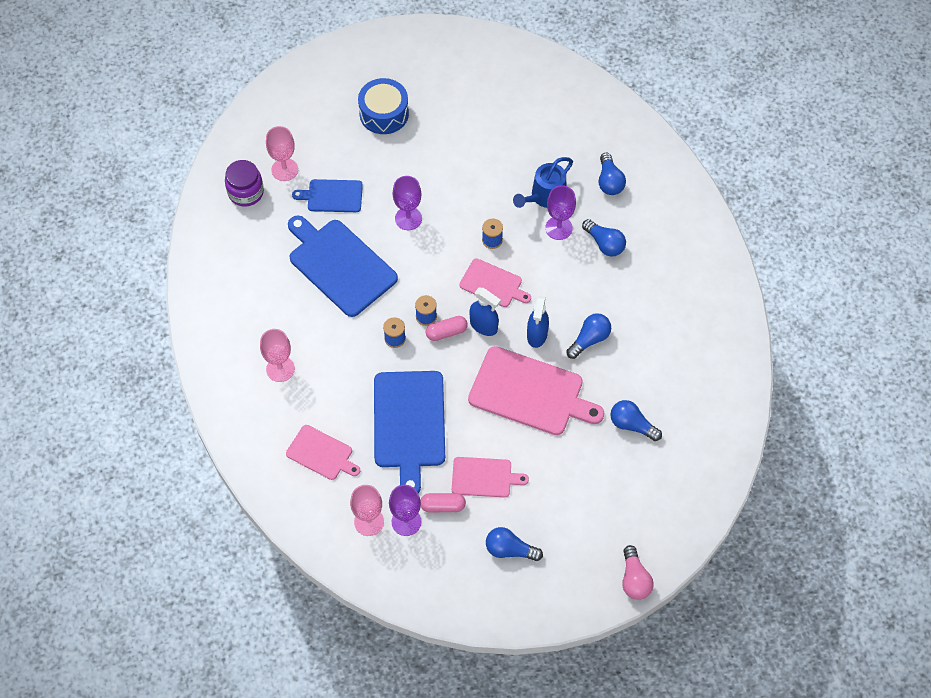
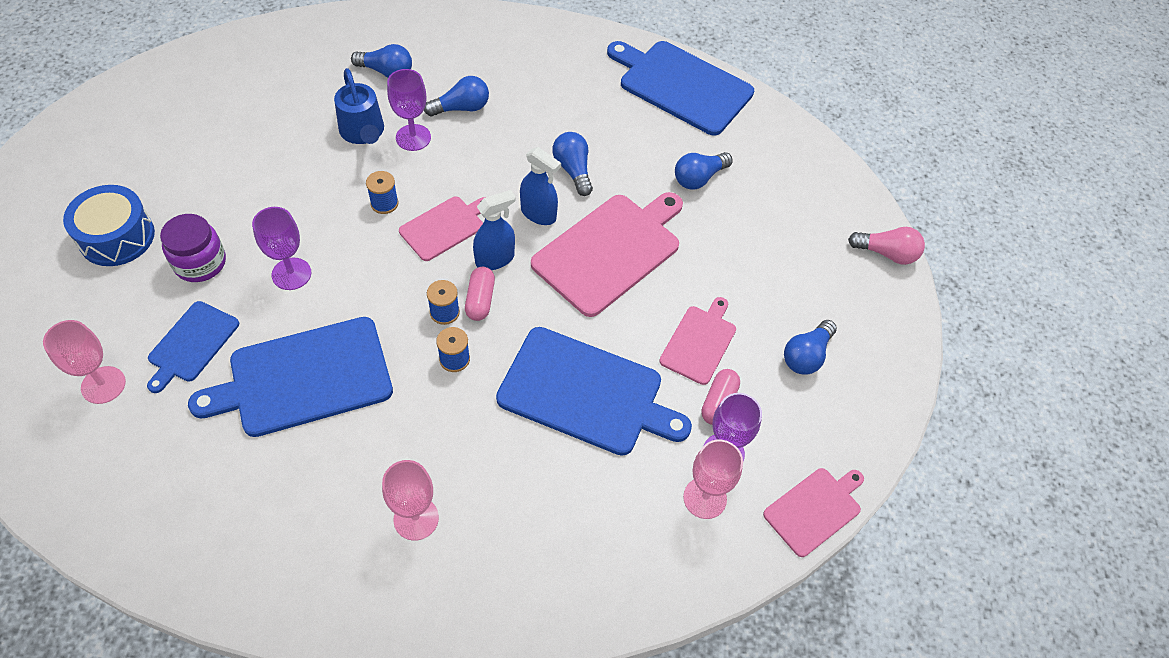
camera: 70 degrees left, 5 degrees down
purple jar [225,160,264,207] -> purple jar moved to [160,214,226,282]
pink cutting board [286,425,360,480] -> pink cutting board moved to [763,468,864,557]
none -> blue cutting board [607,41,754,135]

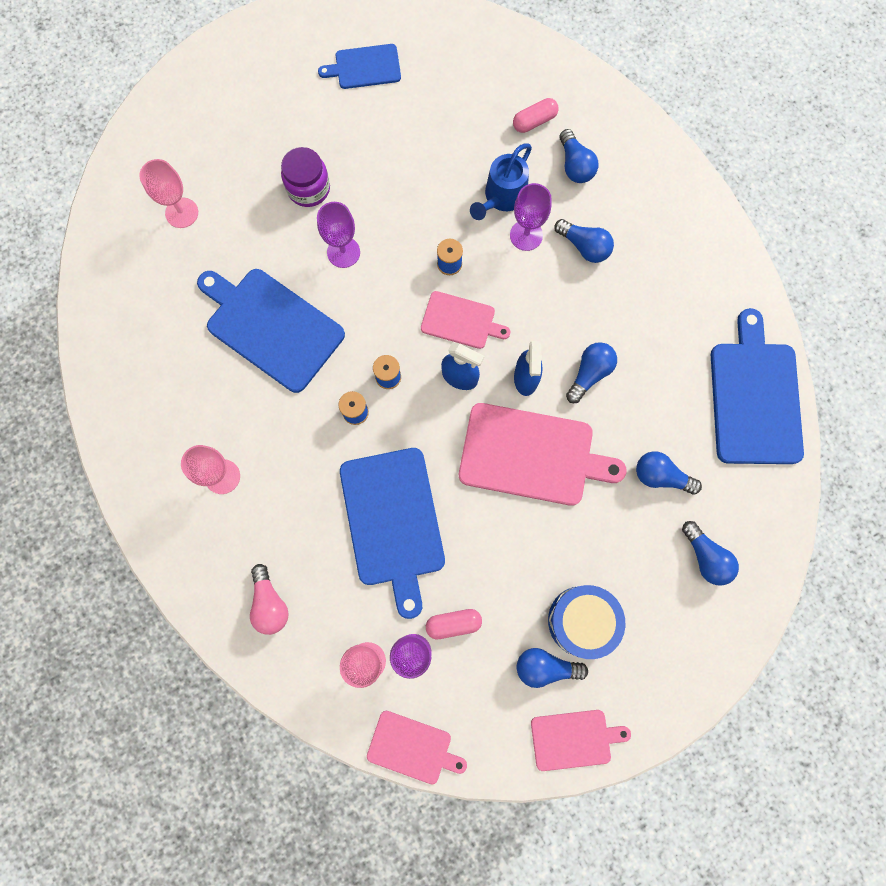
camera: 60 degrees right, 20 degrees up
blue drum [63,185,155,266] -> blue drum moved to [548,585,625,659]
blue cutting board [147,301,239,393] -> blue cutting board moved to [318,44,401,89]
pink capsule [465,267,495,321] -> pink capsule moved to [513,98,559,133]
pink cutting board [659,297,736,385] -> pink cutting board moved to [531,710,631,771]
pink light bulb [848,227,925,265] -> pink light bulb moved to [250,564,289,635]
none -> blue light bulb [682,521,739,586]

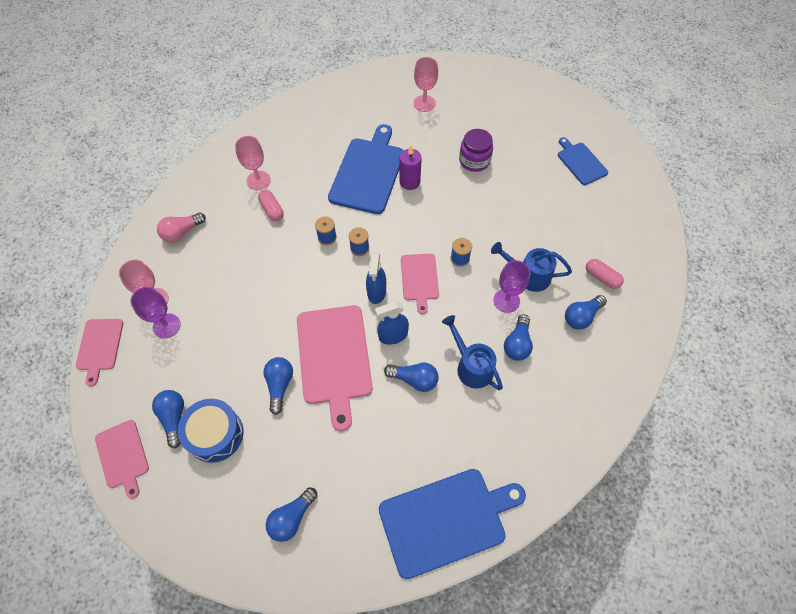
camera: 70 degrees right, 15 degrees down
purple goblet [317,202,360,268] -> none
blue cutting board [340,448,445,619] -> none
pink capsule [426,609,482,639] -> pink capsule moved to [258,190,284,221]
blue light bulb [636,451,702,495] -> blue light bulb moved to [263,357,293,415]
none -> purple candle [399,146,422,190]
none -> blue watering can [442,315,503,390]

